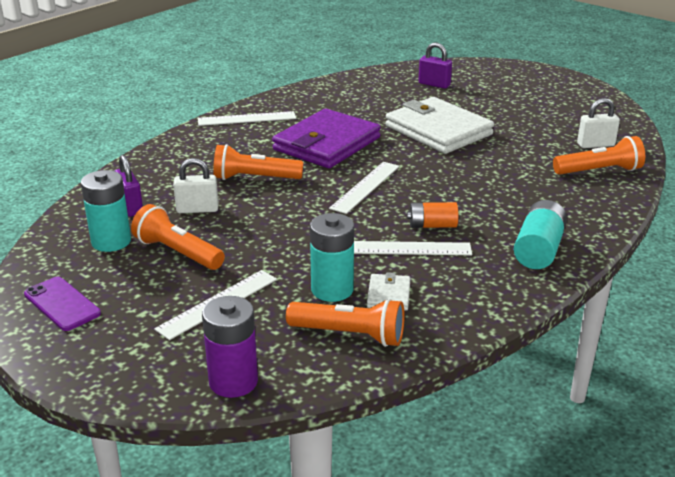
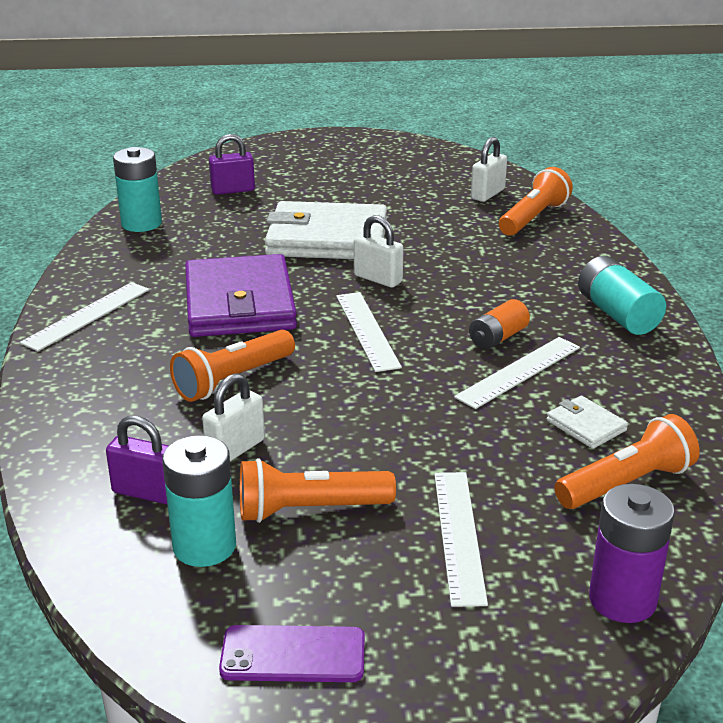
camera: 45 degrees left, 0 degrees up
turquoise battery [310,213,354,302] -> turquoise battery moved to [113,147,162,232]
none -> white padlock [354,215,404,288]

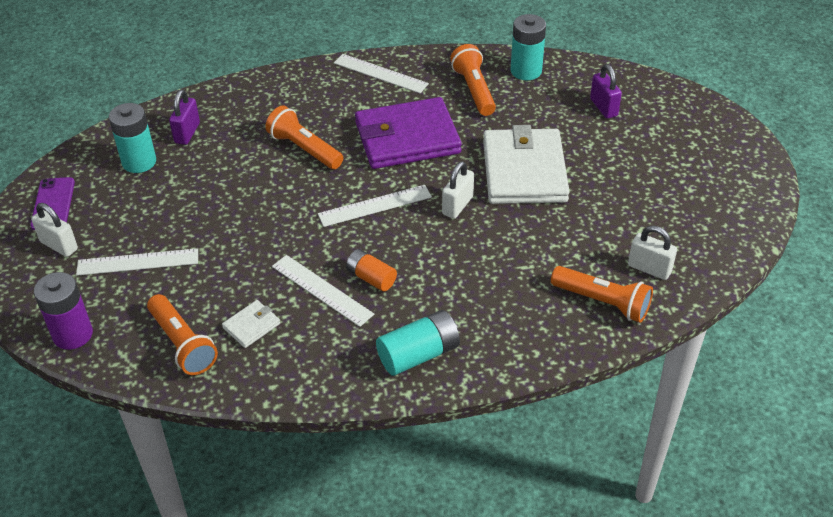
camera: 85 degrees right, 15 degrees up
white padlock [202,373,265,461] -> white padlock moved to [31,203,78,257]
orange flashlight [240,458,396,523] -> orange flashlight moved to [450,44,496,116]

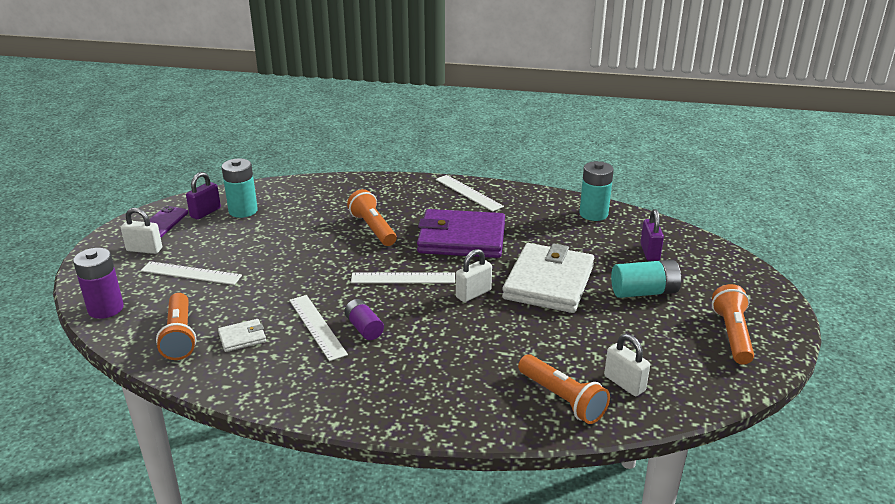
camera: 20 degrees right, 15 degrees down
white padlock [31,203,78,257] -> white padlock turned 45 degrees counterclockwise [121,208,162,254]
purple padlock [169,89,200,145] -> purple padlock moved to [186,172,221,220]
orange battery [346,249,397,292] -> purple battery [344,299,384,340]
turquoise battery [376,310,460,376] -> turquoise battery moved to [611,260,681,298]
orange flashlight [450,44,496,116] -> orange flashlight moved to [712,284,754,365]

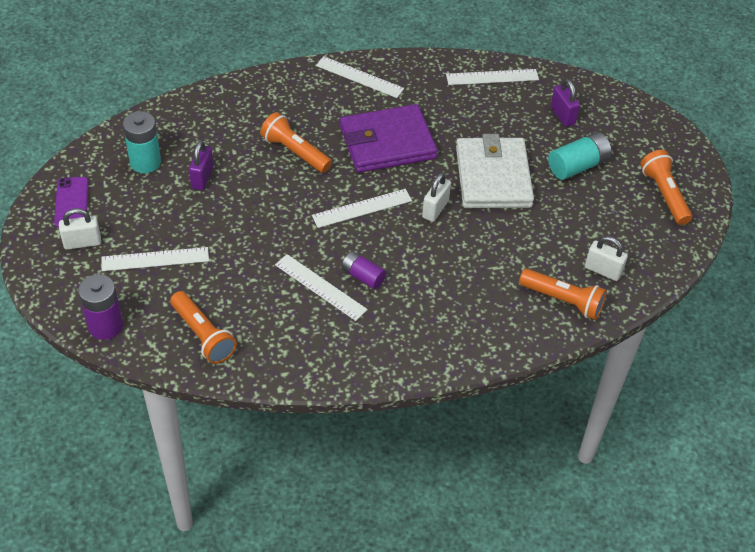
camera: 25 degrees left, 20 degrees up
purple padlock [186,172,221,220] -> purple padlock moved to [189,140,213,190]
white wallet [218,319,266,352] -> none
turquoise battery [580,161,614,221] -> white ruler [446,69,539,85]

